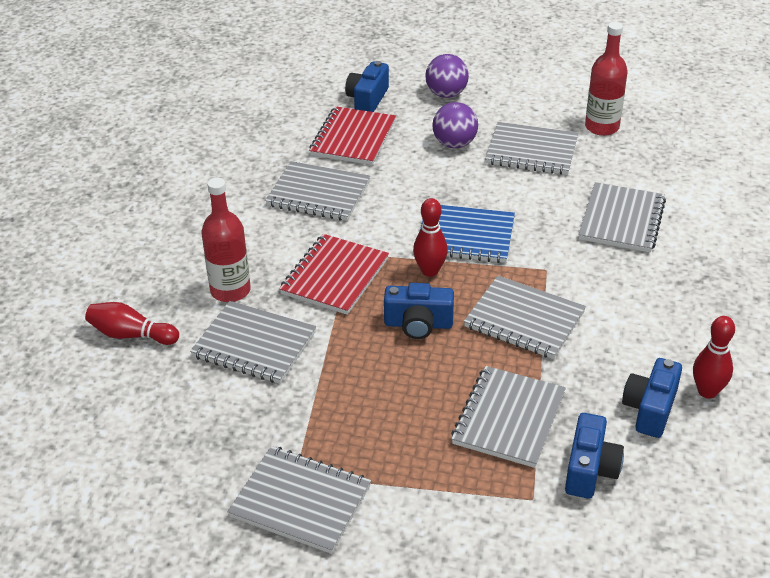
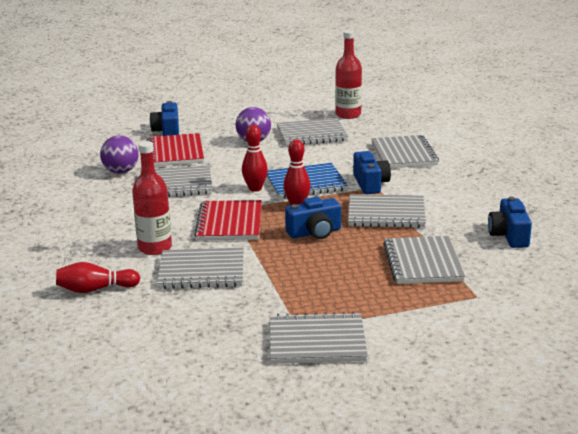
camera: 25 degrees left, 15 degrees down
purple ball [425,54,469,98] -> purple ball moved to [100,135,139,173]
blue camera [565,413,624,499] -> blue camera moved to [353,151,391,194]
red bowling pin [693,316,735,398] -> red bowling pin moved to [242,125,268,192]

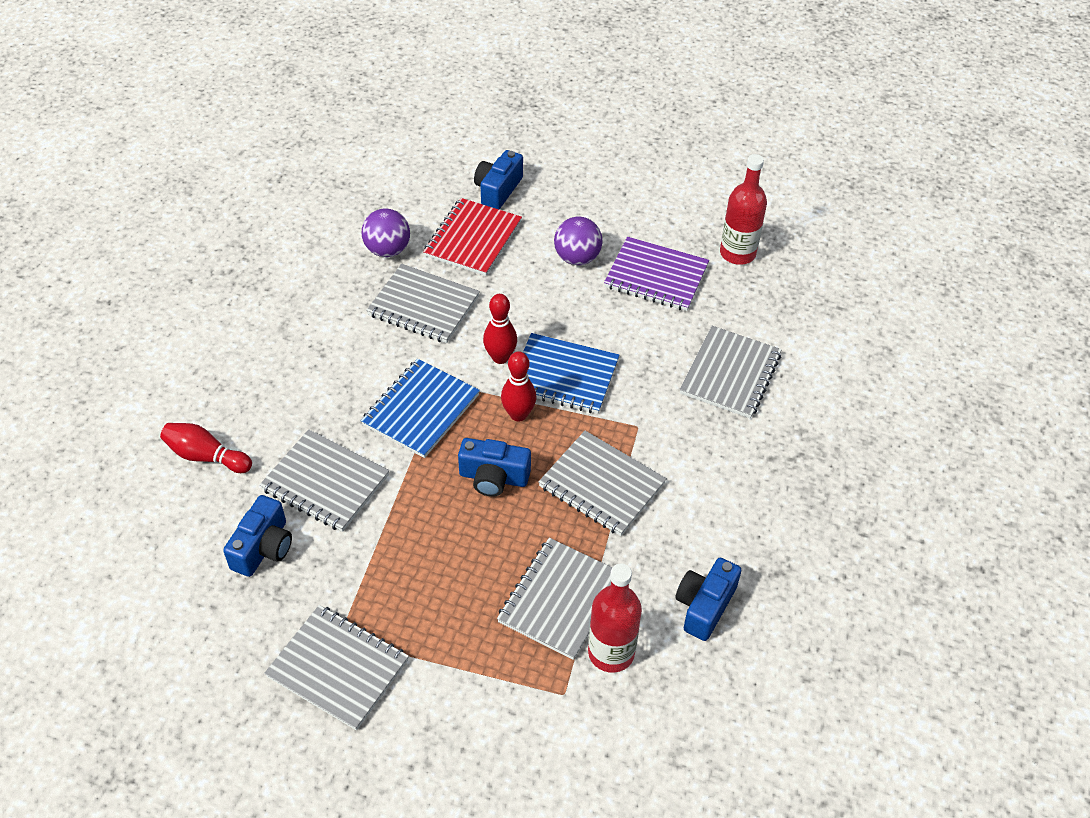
camera: 30 degrees right, 25 degrees up
red bottle [132,141,172,255] -> red bottle moved to [588,563,642,673]
red notebook [194,200,262,240] -> blue notebook [361,359,480,458]
grey notebook [277,118,349,146] -> purple notebook [604,237,709,311]
blue camera [353,151,391,194] -> blue camera moved to [223,495,292,577]

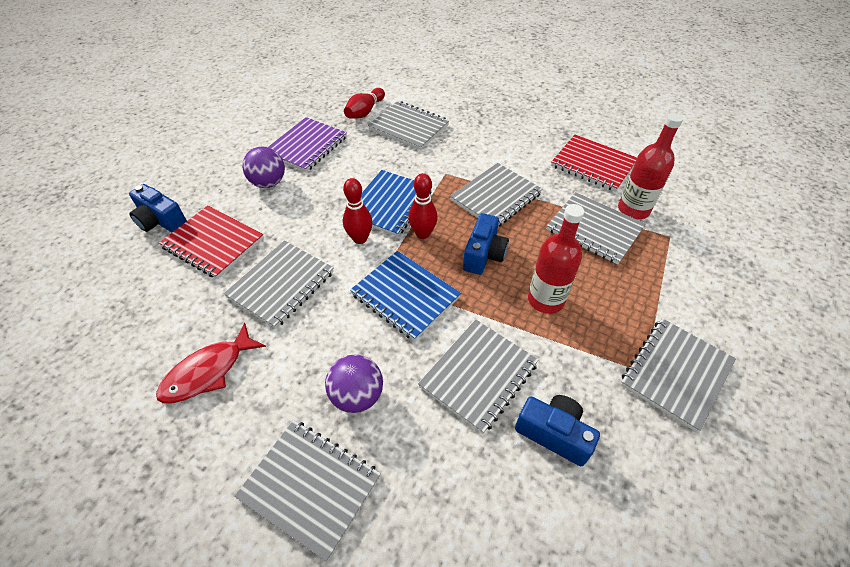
camera: 80 degrees left, 0 degrees up
red bowling pin [160,423,252,473] -> red bowling pin moved to [344,88,385,119]
purple ball [362,208,410,257] -> purple ball moved to [325,354,383,413]
blue camera [675,558,741,641] -> red notebook [551,135,637,192]
red bottle [720,154,767,265] -> red bottle moved to [528,204,584,314]
none -> red fish [156,322,266,404]
none -> grey notebook [234,420,381,562]

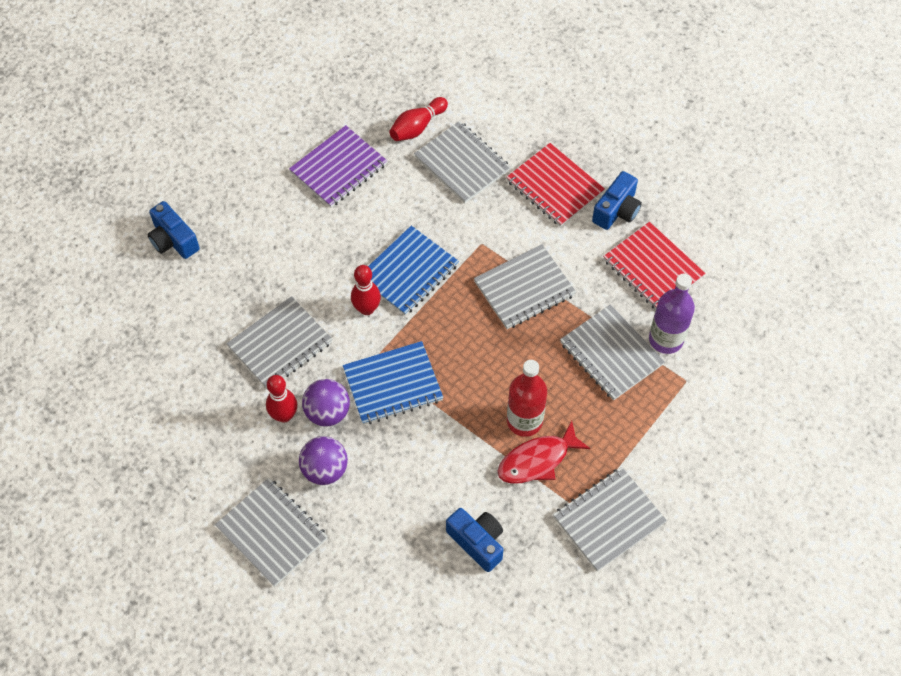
camera: 15 degrees right, 10 degrees up
red fish [156,322,266,404] -> red fish moved to [497,421,590,484]
red notebook [159,205,264,279] -> red notebook moved to [506,143,605,227]
purple ball [242,147,285,188] -> purple ball moved to [302,379,350,427]
blue notebook [350,251,461,341] -> blue notebook turned 75 degrees counterclockwise [343,341,443,425]
red bowling pin [408,173,438,239] -> red bowling pin moved to [266,375,297,423]
grey notebook [418,319,539,434] -> none
blue camera [463,213,509,275] -> blue camera moved to [592,171,642,230]
red bottle [618,113,683,219] -> purple bottle [649,274,695,354]

